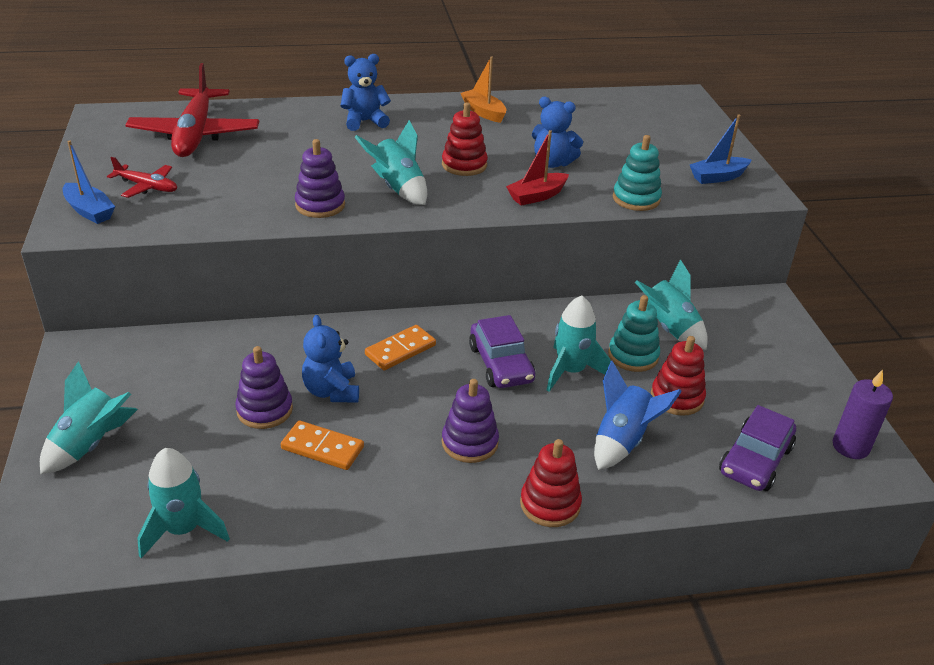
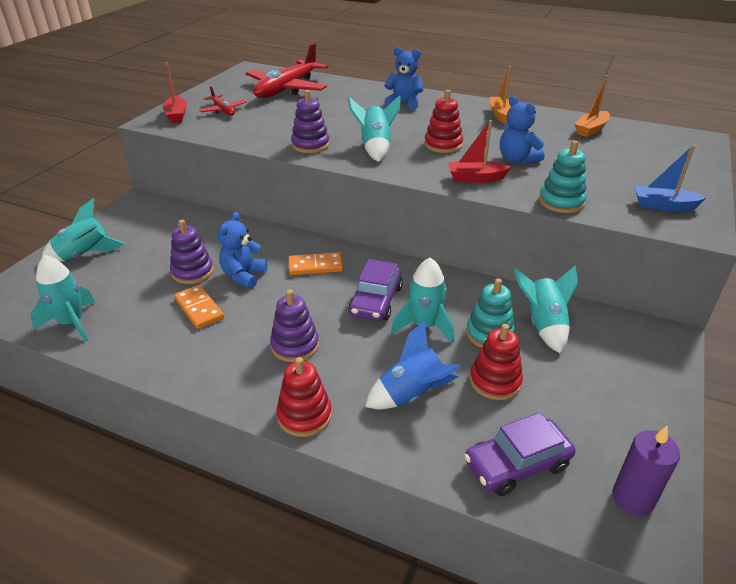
camera: 35 degrees right, 0 degrees up
blue boat [63,141,115,224] -> red boat [163,62,187,123]
none -> orange boat [574,75,610,137]

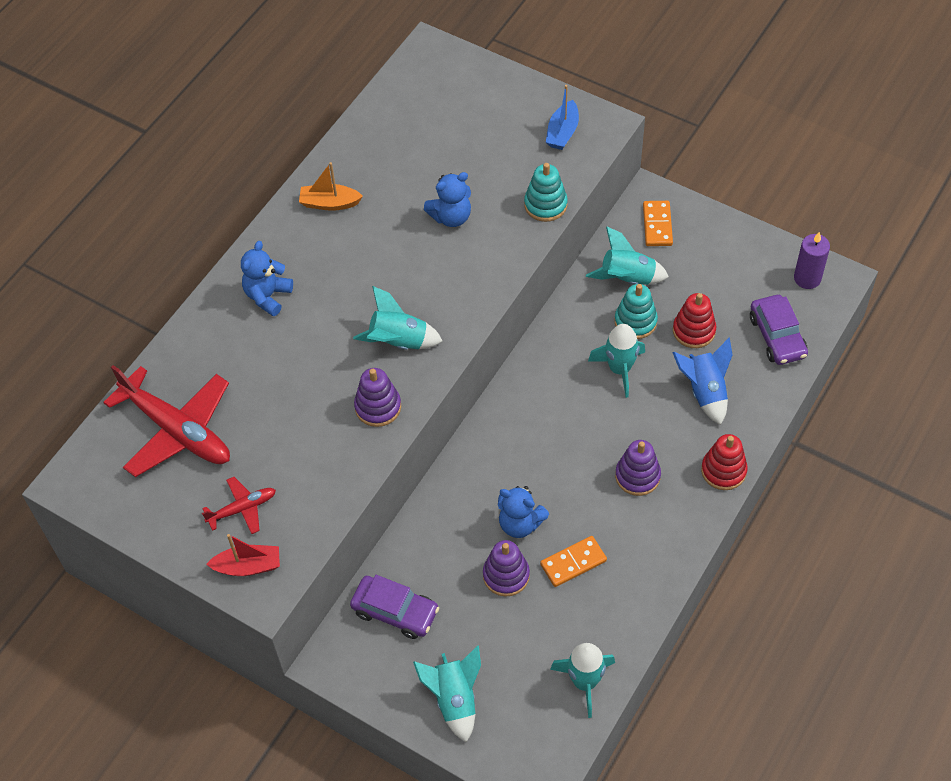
camera: 80 degrees left, 20 degrees up
orange domino [288,252,343,275] -> orange domino moved to [643,201,673,246]
purple car [348,259,403,321] -> purple car moved to [350,575,439,639]
red stacking toy [424,90,463,153] -> none
red boat [448,120,511,183] -> none
orange boat [574,75,610,137] -> none

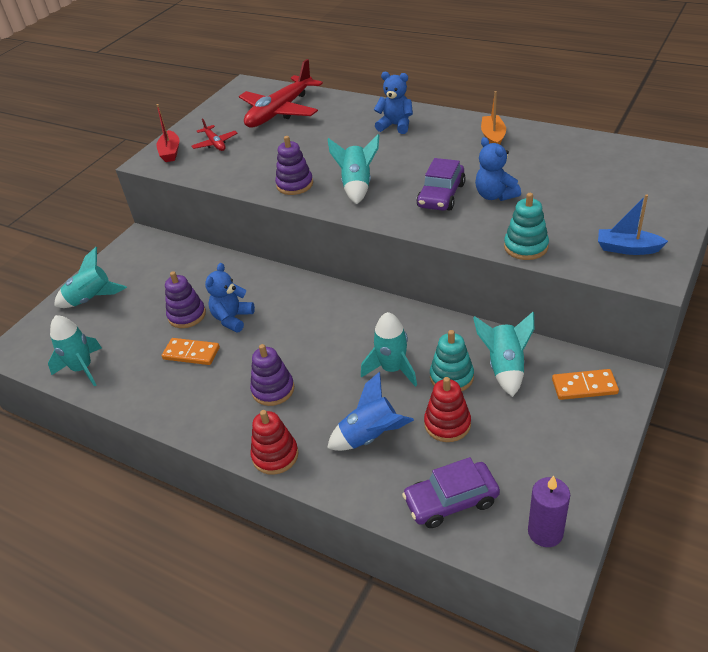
camera: 90 degrees right, 15 degrees down
purple car [350,575,439,639] -> purple car moved to [416,158,466,211]
orange domino [540,536,607,587] -> orange domino turned 45 degrees counterclockwise [162,338,220,365]

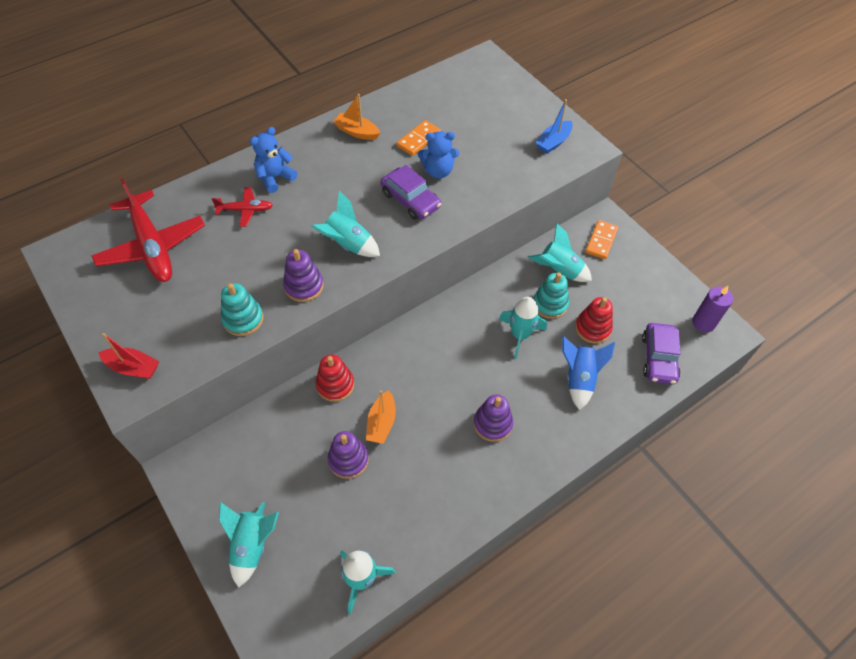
camera: 70 degrees left, 15 degrees up
orange domino [162,338,220,365] -> orange domino moved to [397,120,441,156]
red plane [191,118,238,151] -> red plane moved to [212,187,273,227]
blue teddy bear [205,263,255,332] -> orange boat [366,390,396,444]
red stacking toy [251,410,298,475] -> red stacking toy moved to [316,355,354,402]
turquoise stacking toy [504,193,549,260] -> turquoise stacking toy moved to [221,283,264,336]

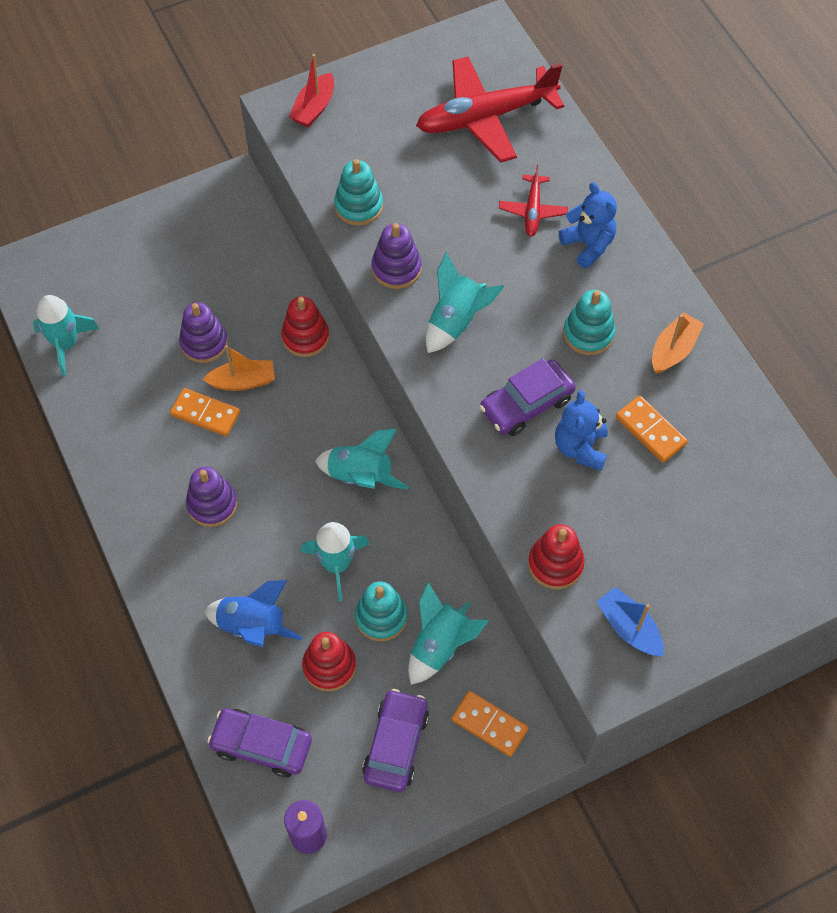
camera: 100 degrees right, 5 degrees up
turquoise rocket [219,502,279,587] -> turquoise rocket moved to [315,429,408,490]
orange boat [366,390,396,444] -> orange boat turned 150 degrees clockwise [202,345,275,391]
none -> orange domino [170,388,240,436]
none -> purple car [362,689,429,792]
none -> red stacking toy [528,524,585,589]
none -> turquoise stacking toy [563,290,615,355]

